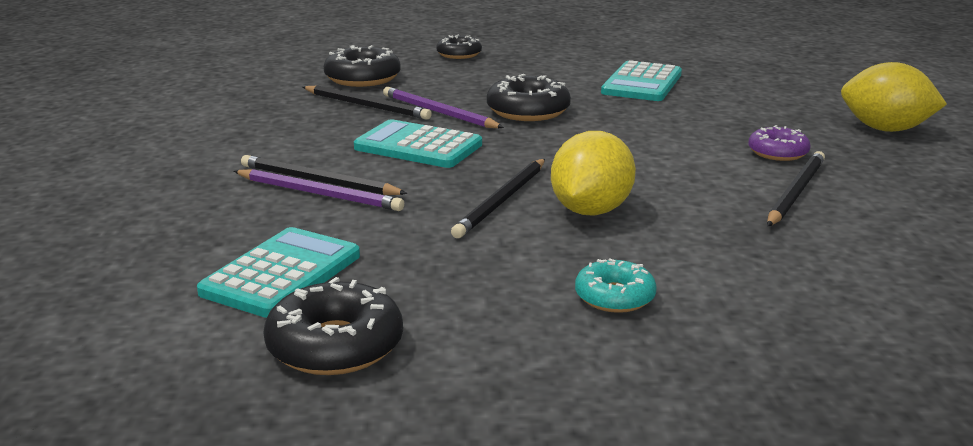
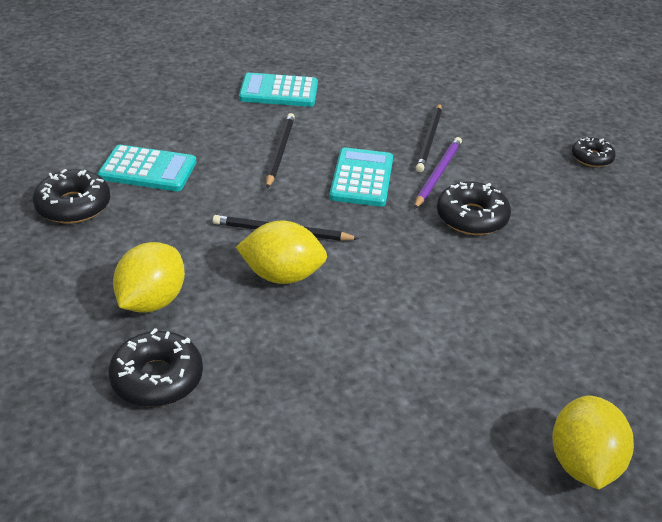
camera: 70 degrees right, 15 degrees up
purple pencil [234,169,404,211] -> none
black donut [324,45,401,87] -> black donut moved to [108,328,203,407]
turquoise donut [575,258,657,313] -> yellow lemon [113,242,185,313]
turquoise calculator [601,60,682,101] -> turquoise calculator moved to [239,73,318,107]
purple donut [748,125,811,161] -> none
black pencil [767,151,825,226] -> none

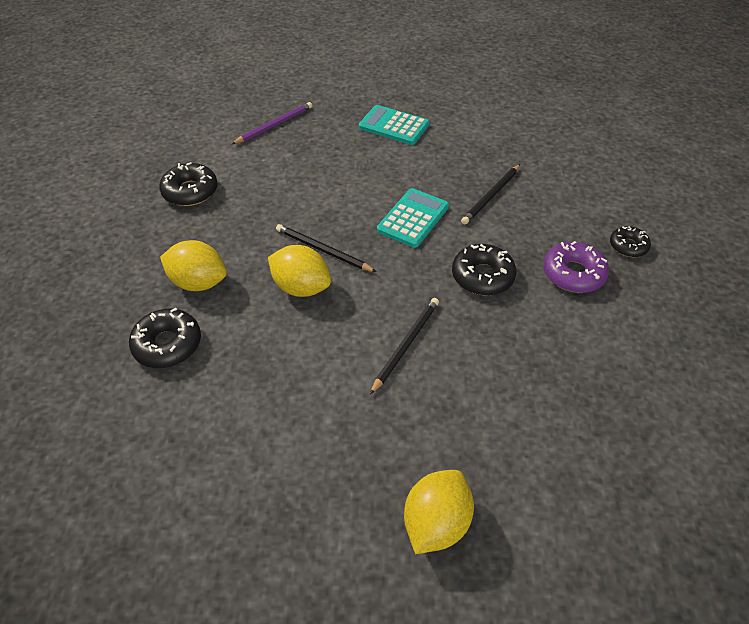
camera: 25 degrees right, 10 degrees up
turquoise calculator [98,145,196,191] -> none
yellow lemon [113,242,185,313] -> yellow lemon turned 60 degrees clockwise [160,240,227,291]
black pencil [266,113,295,188] -> black pencil moved to [370,298,439,395]
purple pencil [414,137,462,209] -> purple pencil moved to [232,102,313,144]
none -> purple donut [543,241,609,293]

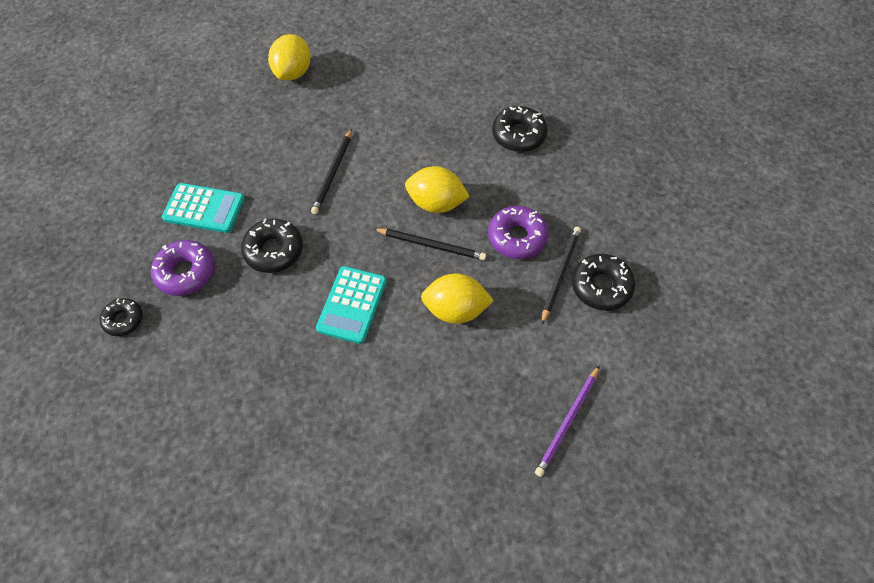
camera: 165 degrees right, 10 degrees up
yellow lemon [160,240,227,291] -> yellow lemon moved to [421,273,494,324]
turquoise calculator [359,105,429,145] -> turquoise calculator moved to [162,183,245,233]
black pencil [461,164,520,224] -> black pencil moved to [542,227,581,324]
none -> purple donut [488,206,549,259]

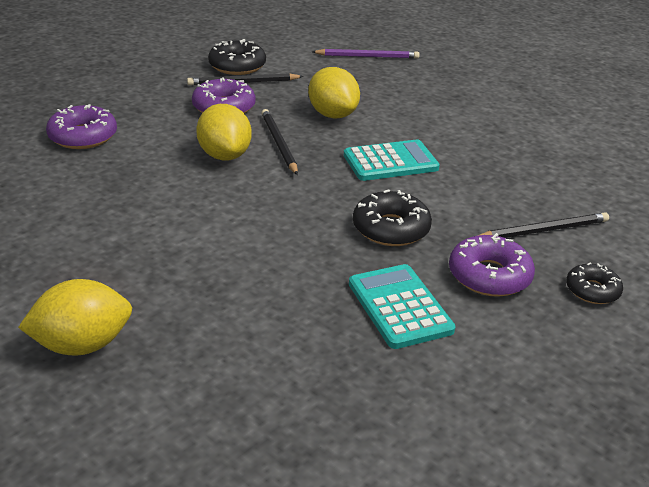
camera: 125 degrees left, 25 degrees down
black pencil [311,129,352,214] -> black pencil moved to [480,212,609,238]
black donut [492,106,548,152] -> purple donut [46,104,117,149]

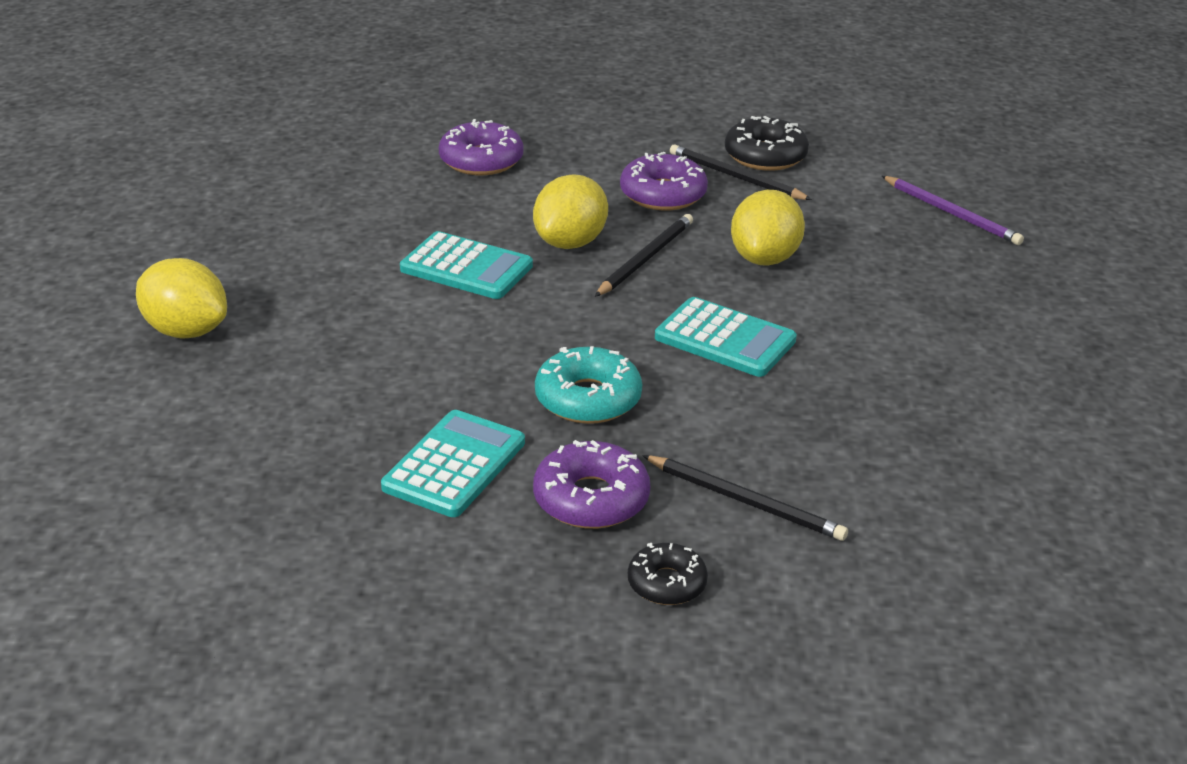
camera: 50 degrees right, 0 degrees up
black donut [353,189,432,246] -> turquoise donut [535,346,642,424]
none -> turquoise calculator [400,231,533,299]

